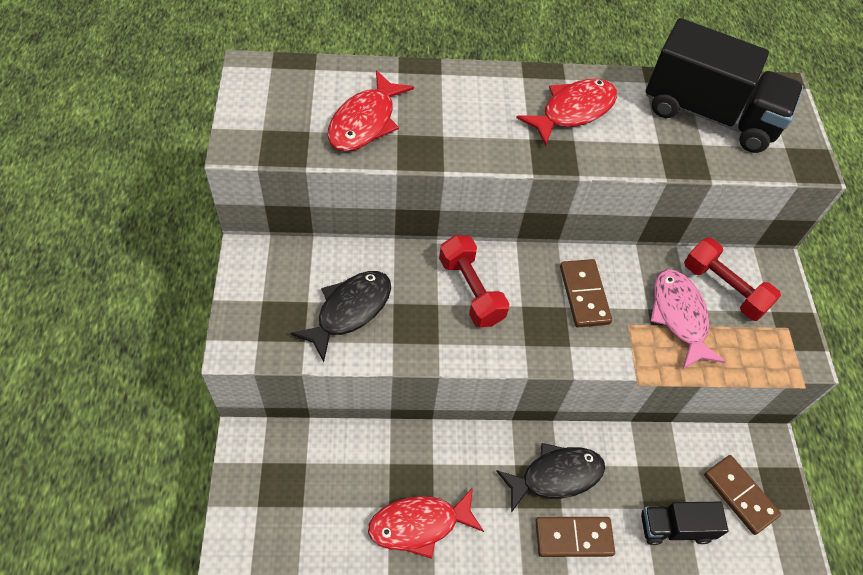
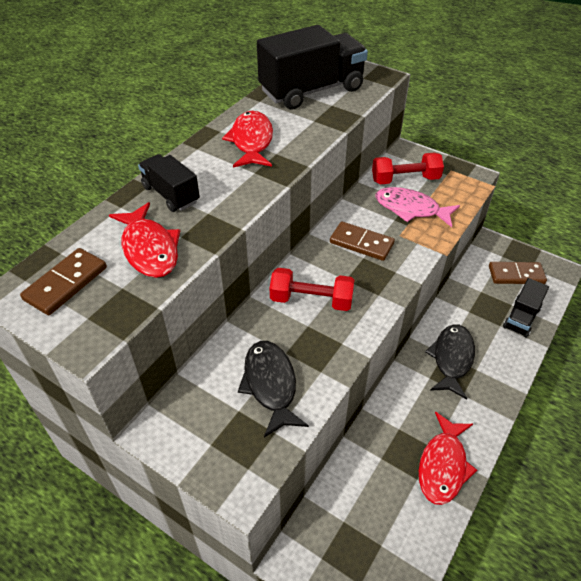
camera: 50 degrees left, 10 degrees down
brown domino [536,517,615,557] -> brown domino moved to [20,248,107,315]
none -> black truck [138,154,200,212]

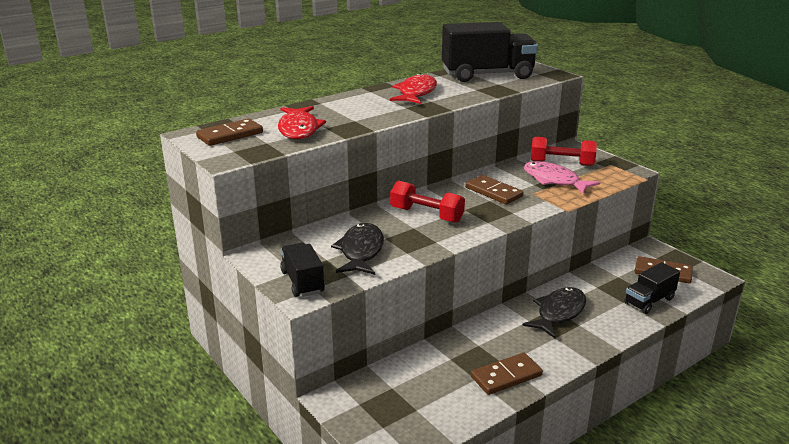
camera: 20 degrees right, 20 degrees down
black truck [138,154,200,212] -> black truck moved to [280,243,325,297]
red fish [419,412,477,505] -> brown domino [471,353,543,395]

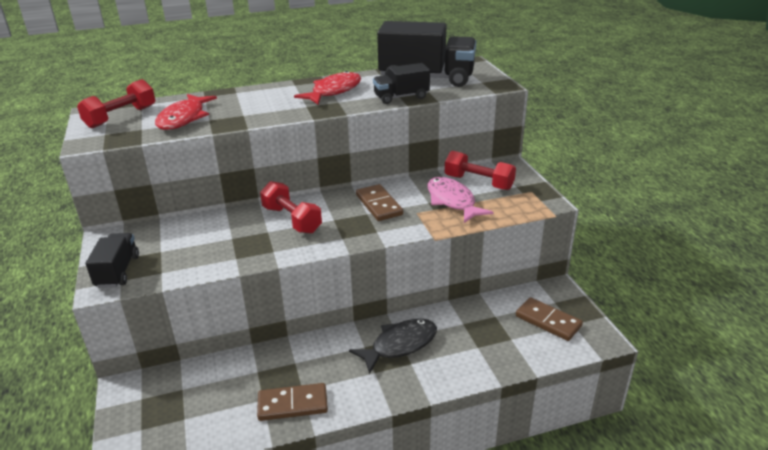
camera: 20 degrees right, 5 degrees up
brown domino [196,118,263,146] -> red dumbbell [77,79,156,128]
black fish [331,223,384,275] -> none
black truck [624,262,680,314] -> black truck moved to [373,63,430,104]

